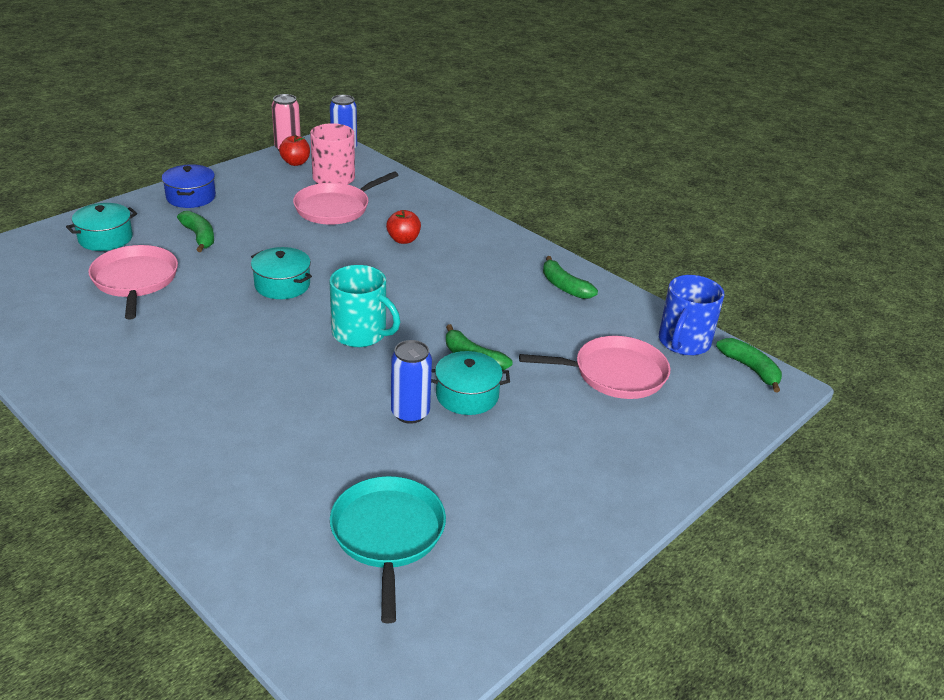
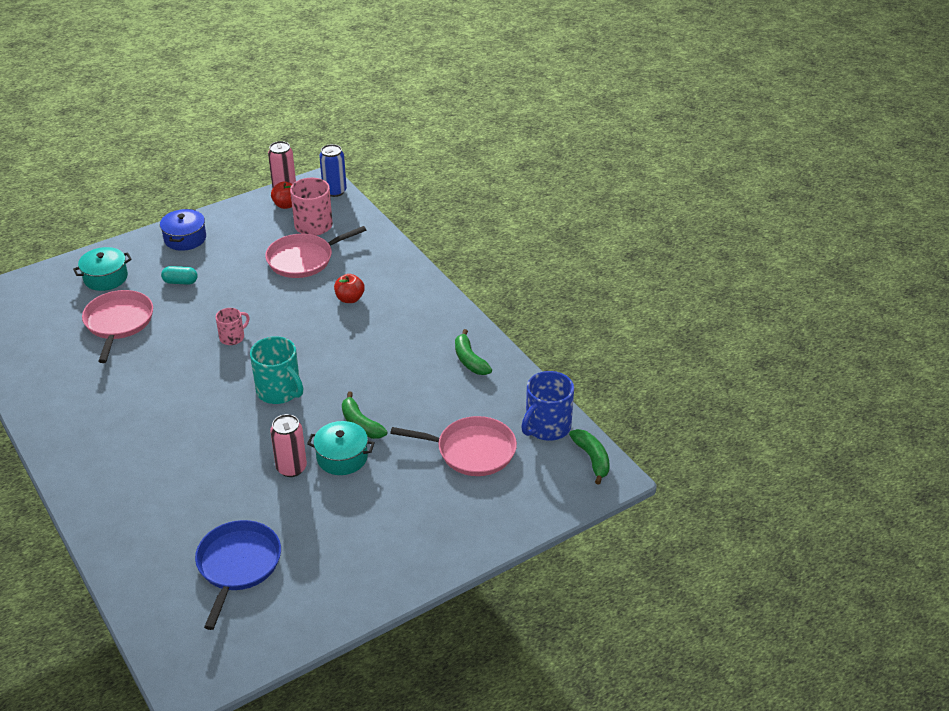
camera: 15 degrees right, 5 degrees up
green banana [177,211,214,252] -> turquoise capsule [161,266,198,285]
turquoise pot [251,247,312,299] -> pink mug [216,308,250,345]
turquoise pan [330,476,446,623] -> blue pan [195,520,281,630]
blue can [391,340,432,424] -> pink can [270,414,307,477]

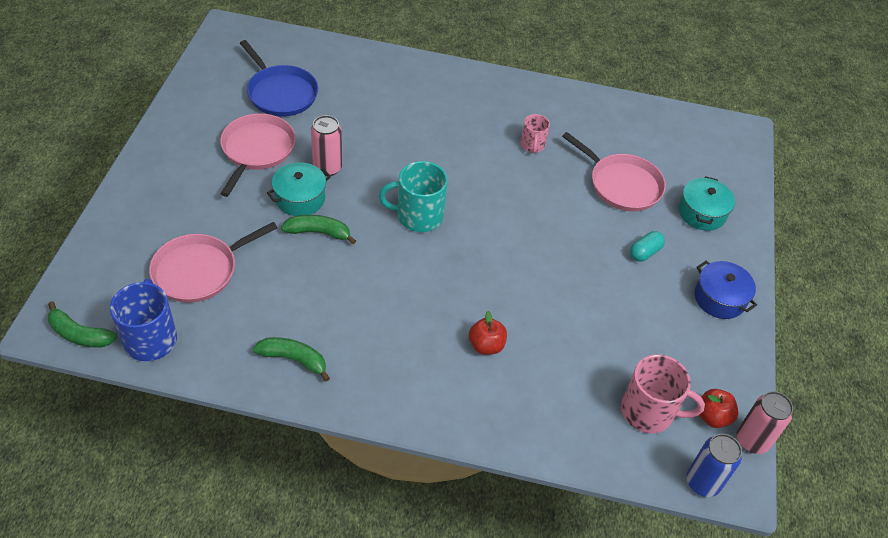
camera: 130 degrees right, 10 degrees up
pink mug [216,308,250,345] -> pink mug moved to [520,114,550,153]
pink pan [265,226,366,278] -> pink pan moved to [220,113,296,197]

